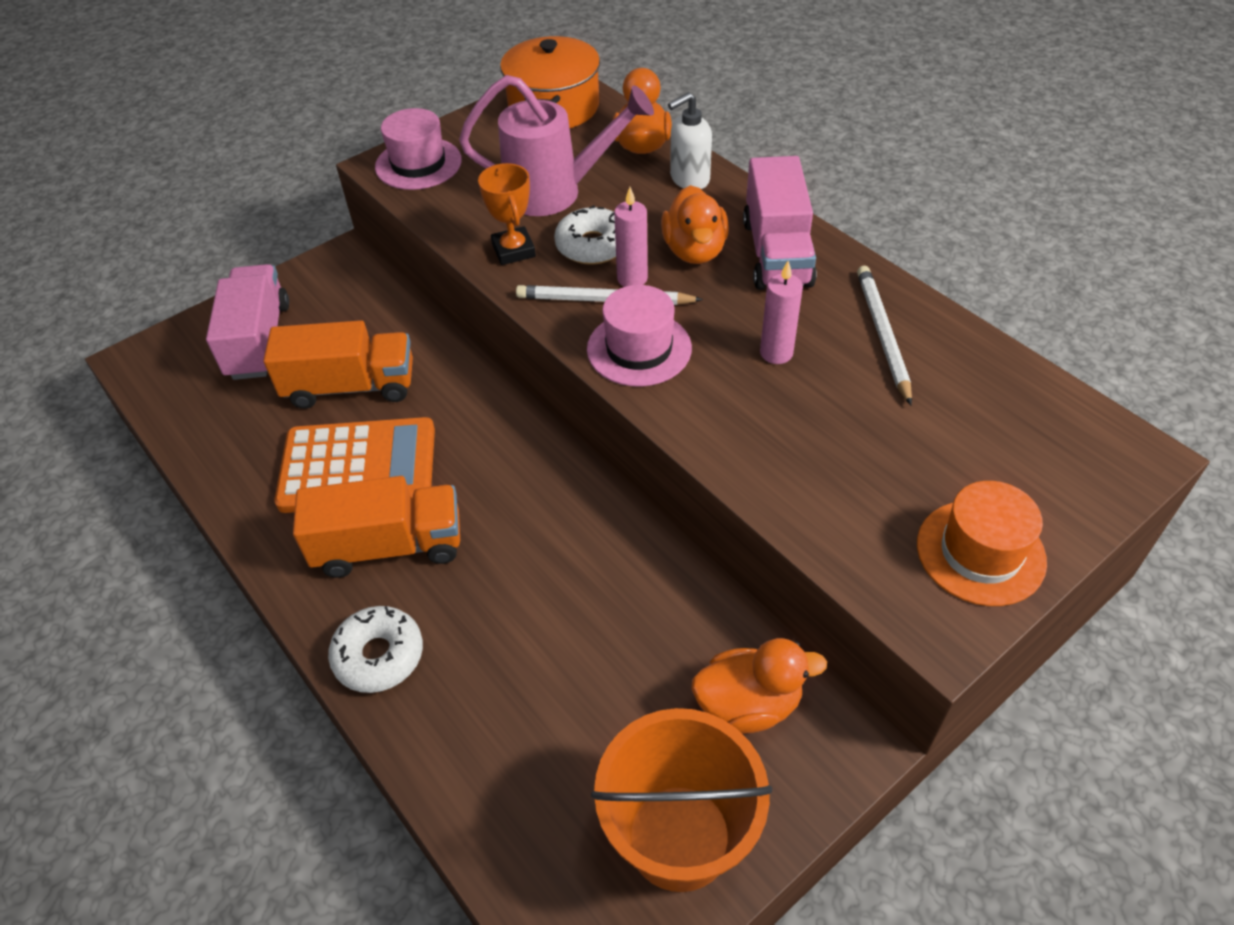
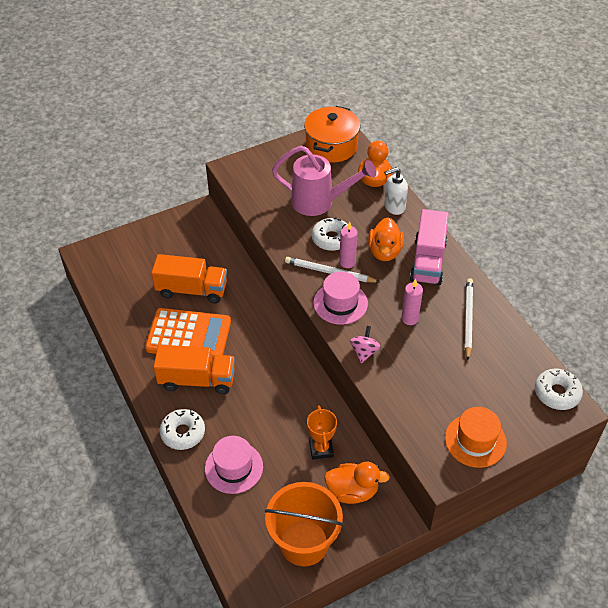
camera: 10 degrees right, 0 degrees up
pink truck [206,264,289,380] -> none
pink hat [375,108,462,190] -> pink hat moved to [205,436,263,494]
orange trophy [478,163,536,265] -> orange trophy moved to [307,406,337,460]
none -> pink spinning top [350,326,381,363]
none -> white donut [535,369,583,410]

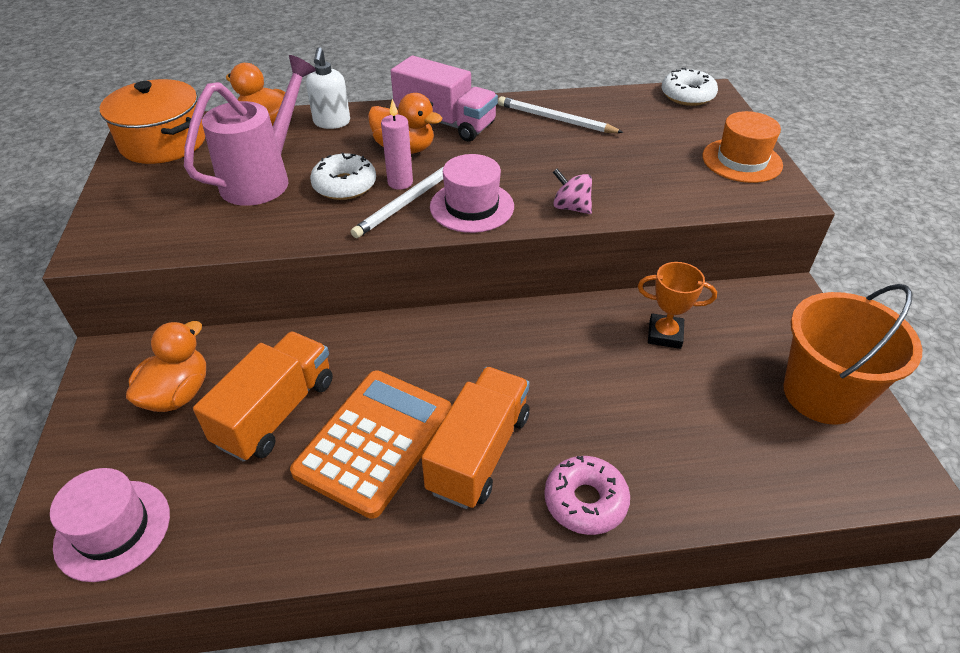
camera: 70 degrees left, 5 degrees down
white donut [160,409,205,450] -> pink donut [544,456,630,535]
pink hat [205,436,263,494] -> pink hat moved to [50,468,170,582]
orange duck [324,462,390,504] -> orange duck moved to [126,321,206,412]
pink candle [401,279,423,325] -> none

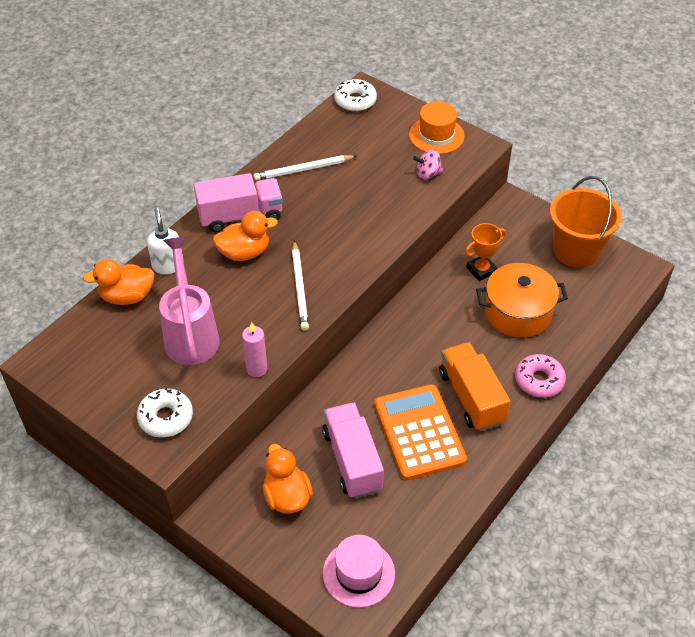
camera: 45 degrees left, 5 degrees up
orange pot [100,79,205,164] -> orange pot moved to [476,263,568,338]
orange truck [193,331,333,462] -> pink truck [322,403,384,498]
white soap dispenser [306,47,350,129] -> white soap dispenser turned 150 degrees counterclockwise [147,208,184,274]
white donut [310,153,376,200] -> white donut moved to [137,388,193,438]
pink candle [381,99,413,190] -> pink candle moved to [242,322,267,377]
pink hat [430,154,514,233] -> none
pink spinning top [553,169,592,214] -> pink spinning top moved to [413,149,443,179]

